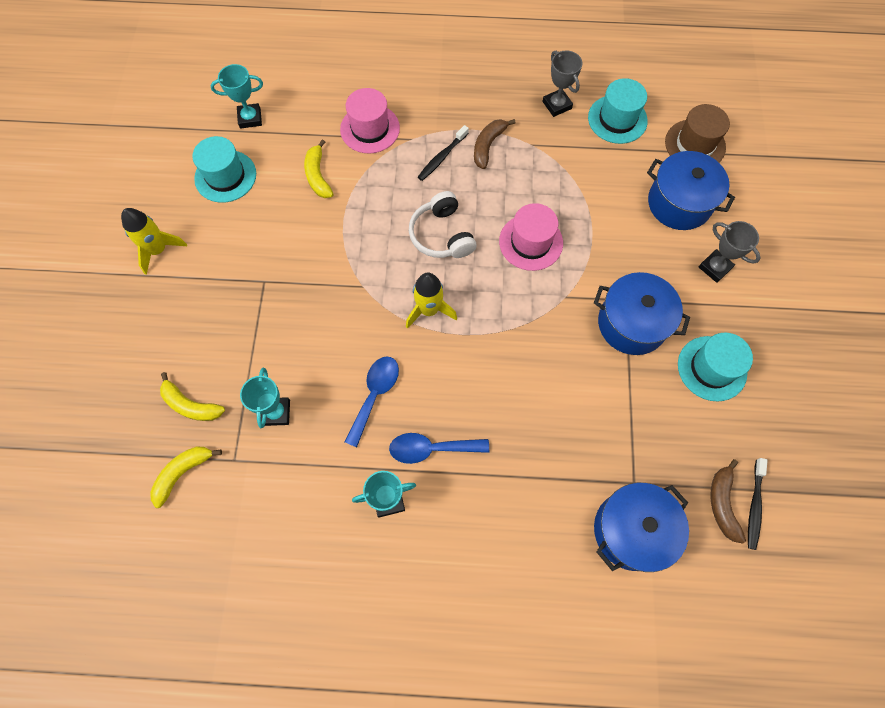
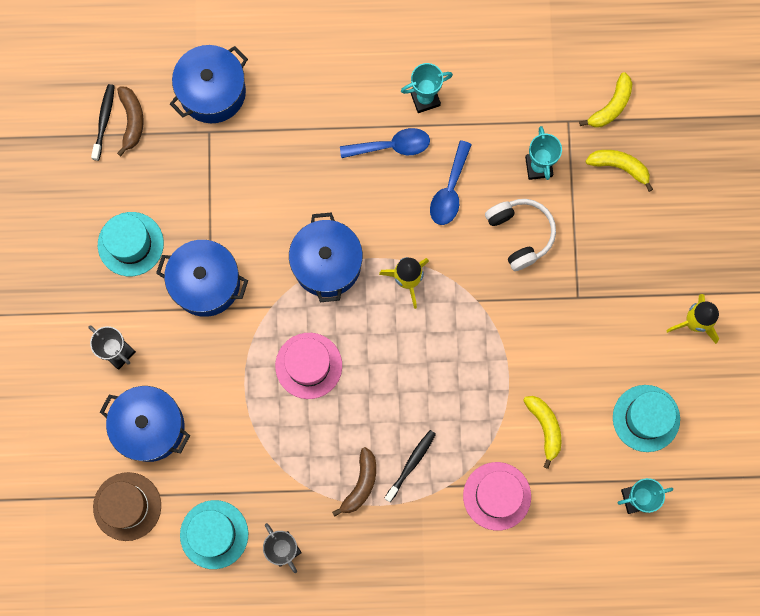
camera: 175 degrees right, 10 degrees up
white headphones [409,191,477,258] -> white headphones moved to [485,199,556,271]
none -> blue pot [289,212,363,302]

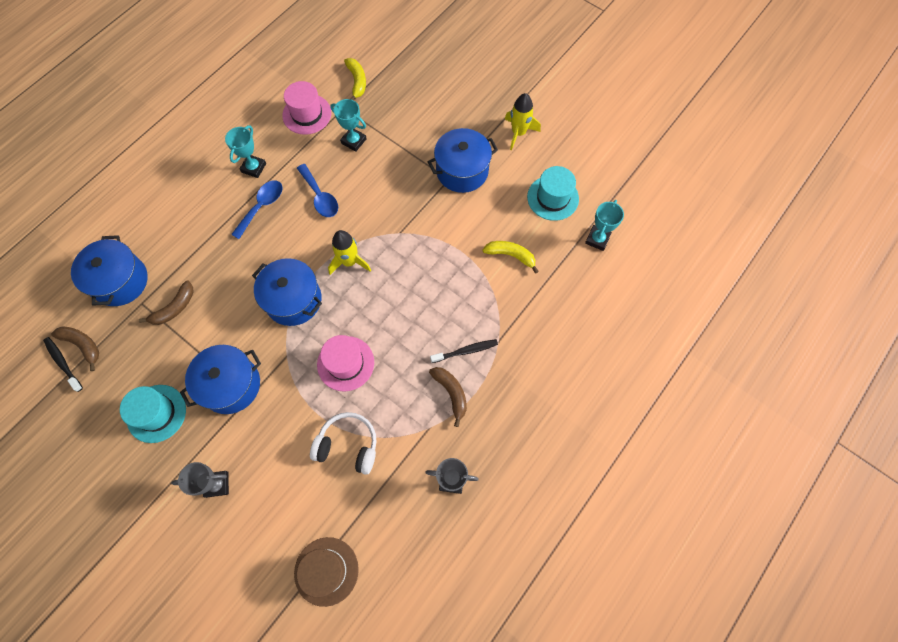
camera: 50 degrees left, 10 degrees down
blue pot [100,386,190,462] -> blue pot moved to [428,128,498,193]
turquoise hat [180,500,248,569] -> none
black toothbrush [385,430,436,502] -> black toothbrush turned 90 degrees clockwise [430,339,498,363]
pink hat [463,462,531,531] -> pink hat moved to [282,81,331,135]
white headphones [485,199,556,271] -> white headphones moved to [310,412,377,475]
yellow banana [585,150,653,192] -> none
none -> brown banana [139,280,194,325]

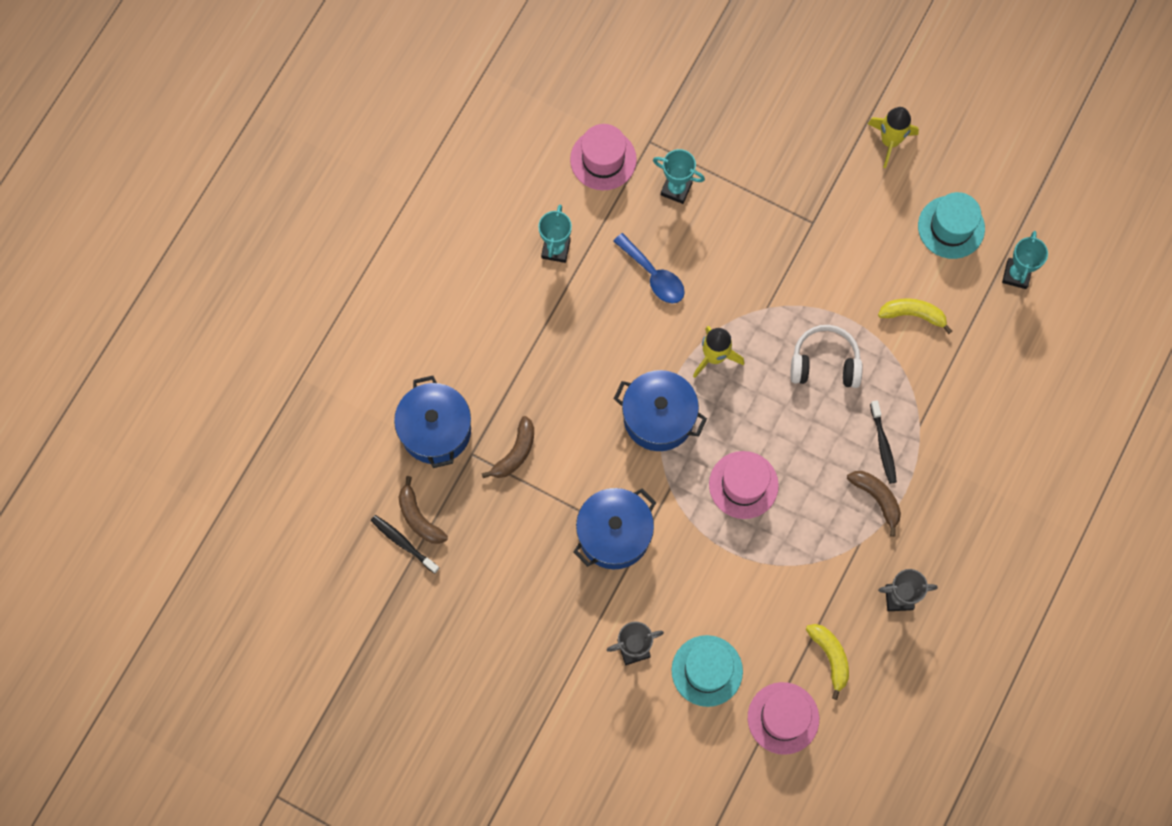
camera: 10 degrees left, 5 degrees up
brown banana [51,326,99,371] -> brown banana turned 150 degrees counterclockwise [399,476,448,544]
turquoise hat [120,385,186,443] -> turquoise hat moved to [672,635,743,707]
blue spoon [231,180,282,239] -> none
brown hat [294,537,359,607] -> pink hat [748,682,819,755]
white headphones [310,412,377,475] -> white headphones moved to [790,325,863,388]
yellow banana [344,58,366,100] -> yellow banana moved to [806,624,849,700]
blue pot [428,128,498,193] -> none
black toothbrush [430,339,498,363] -> black toothbrush turned 105 degrees clockwise [870,400,897,484]

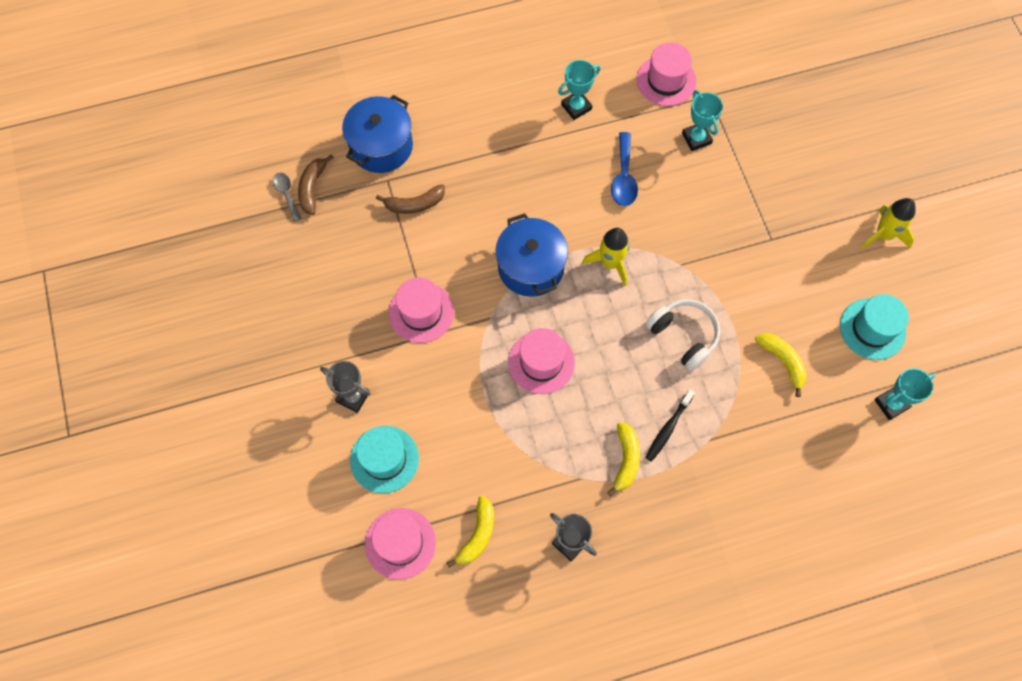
camera: 45 degrees right, 5 degrees down
black toothbrush [371,515,439,574] -> grey spoon [272,173,301,221]
blue pot [574,488,656,569] -> pink hat [389,277,454,343]
brown banana [847,471,901,537] -> yellow banana [607,422,640,496]

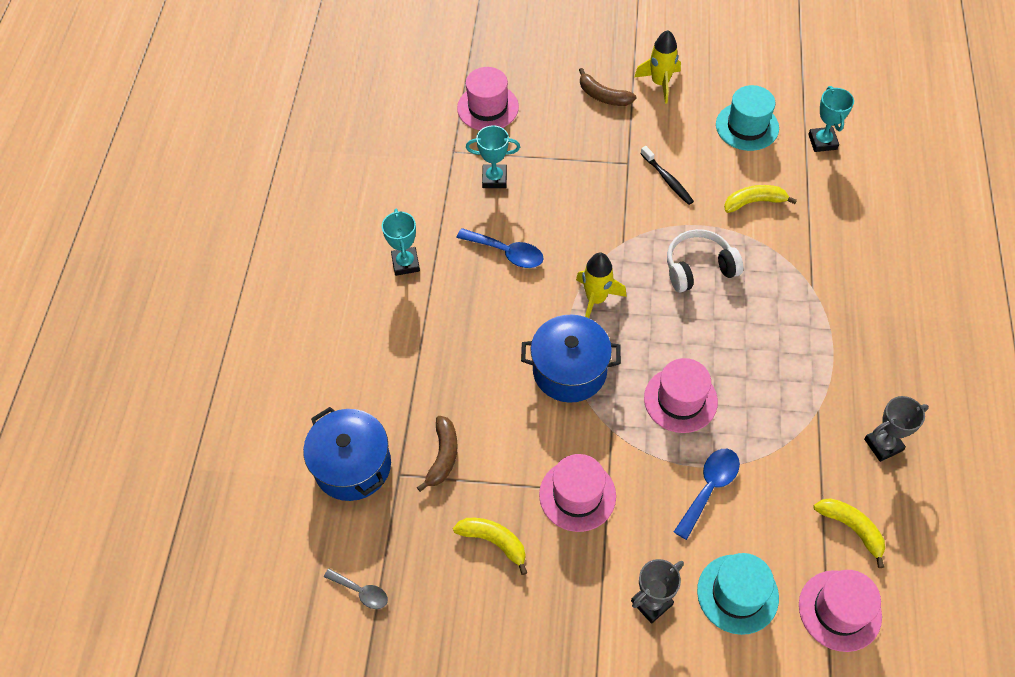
camera: 65 degrees left, 10 degrees down
grey spoon [272,173,301,221] -> grey spoon turned 150 degrees counterclockwise [324,569,388,609]
brown banana [298,154,334,215] -> brown banana moved to [579,68,637,106]
yellow banana [607,422,640,496] -> yellow banana moved to [453,518,527,575]
pink hat [636,43,697,106] -> pink hat moved to [457,67,519,130]
black toothbrush [645,389,695,462] -> black toothbrush moved to [641,146,694,205]
none -> blue spoon [674,449,740,540]

